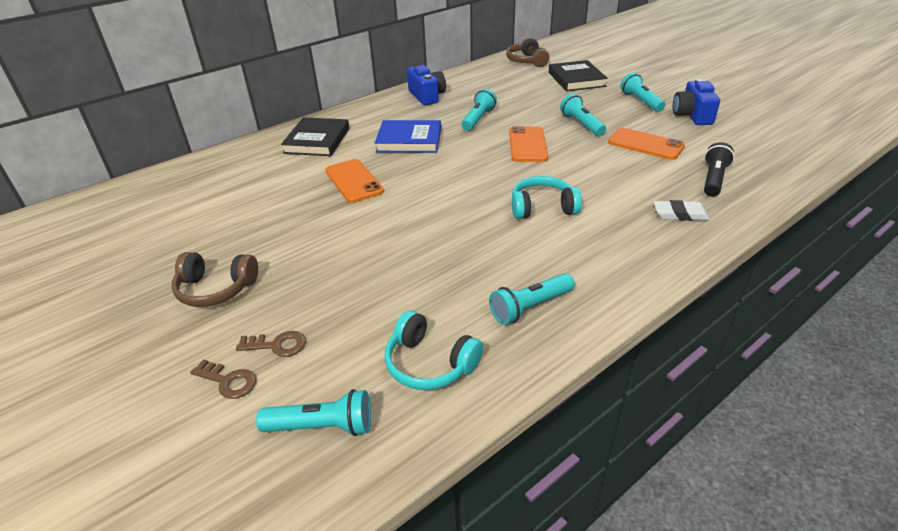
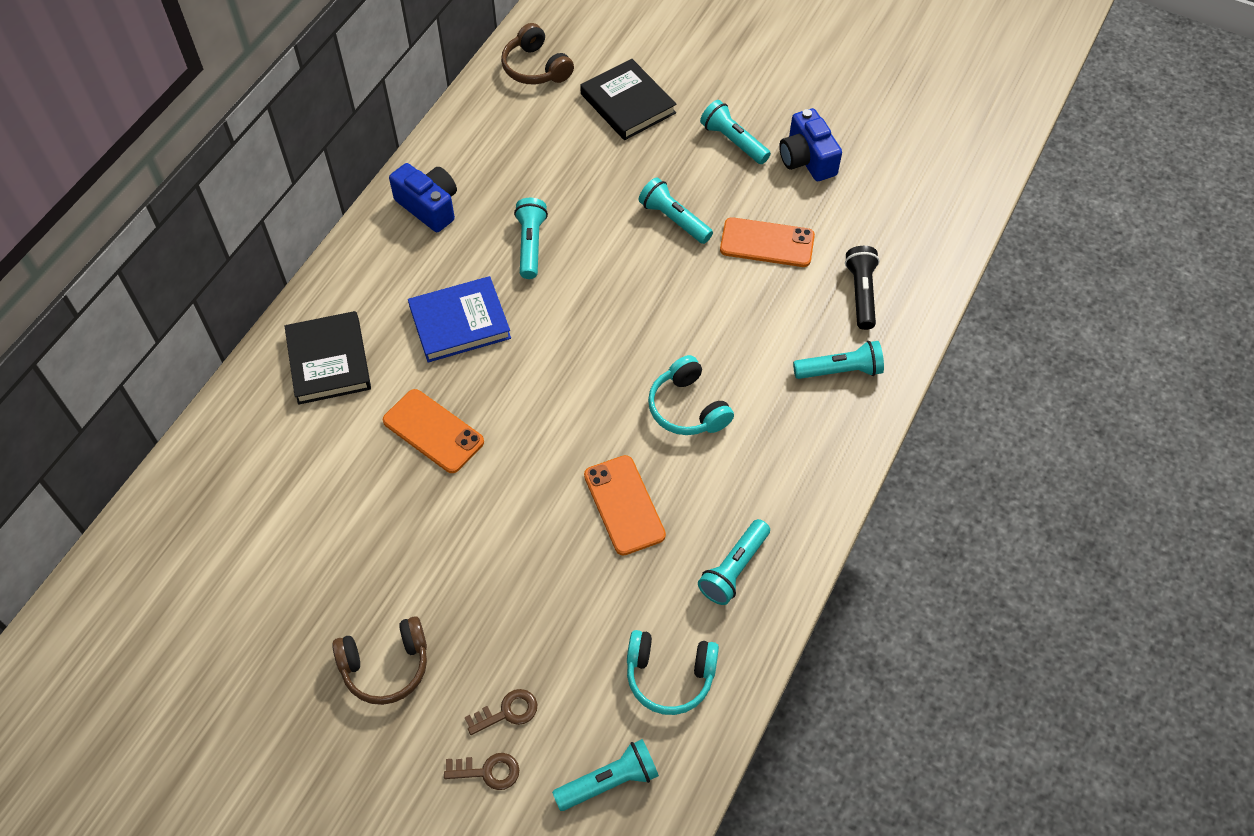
camera: 25 degrees left, 20 degrees up
orange phone [509,126,548,162] -> orange phone moved to [584,455,666,556]
turquoise headphones [512,176,582,219] -> turquoise headphones turned 90 degrees counterclockwise [648,355,734,435]
white eraser [654,200,709,221] -> turquoise flashlight [793,341,884,379]

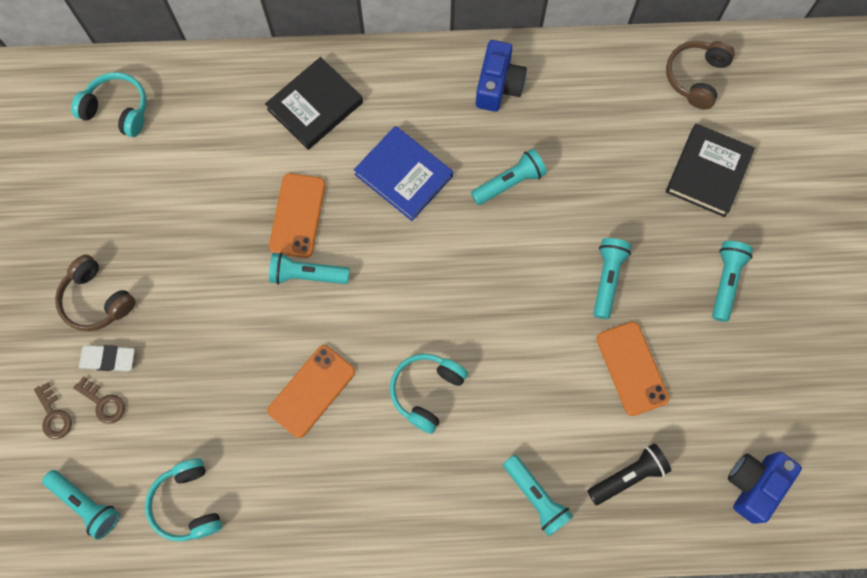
camera: 60 degrees right, 15 degrees up
turquoise flashlight [698,519,770,605] -> turquoise flashlight moved to [269,252,350,285]
blue camera [779,108,842,181] -> blue camera moved to [728,452,802,524]
none -> turquoise headphones [71,72,147,137]
none -> white eraser [79,345,135,371]

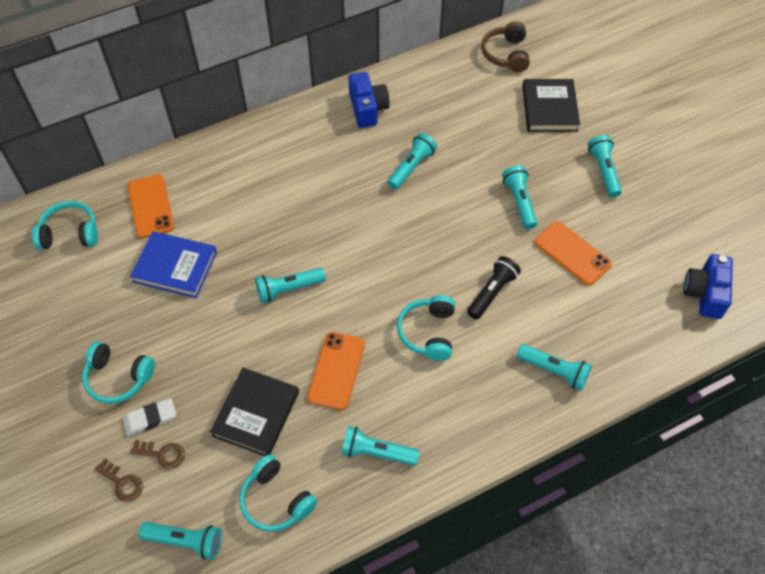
camera: 25 degrees left, 15 degrees down
brown headphones [55,255,136,331] -> turquoise headphones [82,341,155,404]
black book [265,57,363,150] -> black book moved to [210,368,299,456]
orange phone [269,173,326,258] -> orange phone moved to [127,174,174,238]
blue book [354,126,453,221] -> blue book moved to [130,231,217,298]
black flashlight [587,443,672,505] -> black flashlight moved to [467,256,521,320]
none -> turquoise flashlight [342,426,420,466]

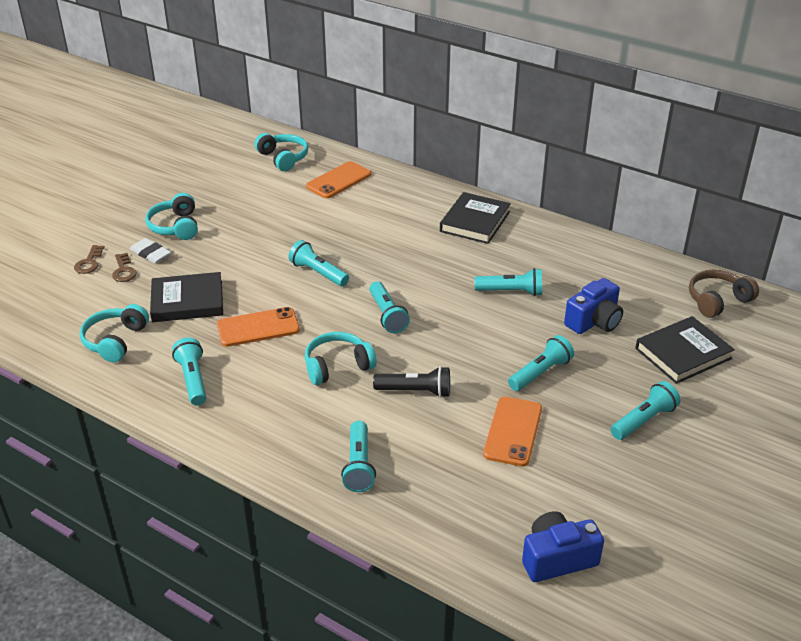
camera: 60 degrees right, 20 degrees down
blue book [130,231,217,298] -> none
turquoise flashlight [139,522,222,560] -> turquoise flashlight moved to [369,281,410,333]
blue camera [349,72,390,128] -> blue camera moved to [564,278,623,334]
none -> black book [440,192,511,244]

